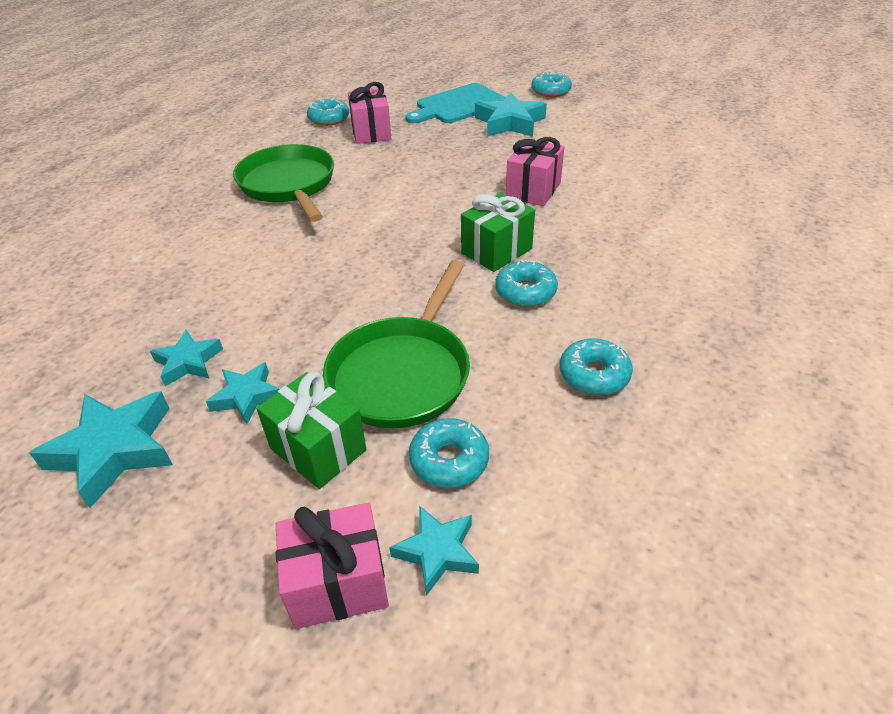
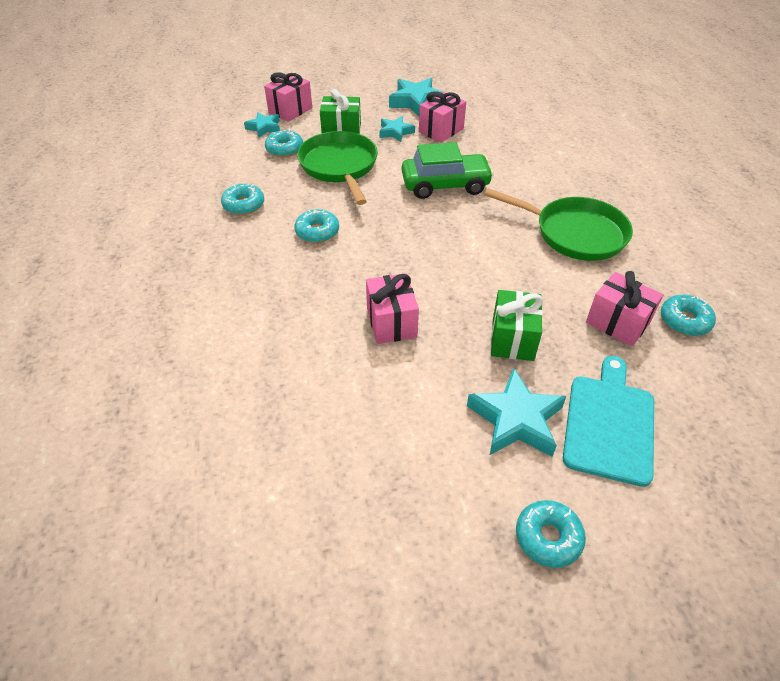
camera: 140 degrees right, 5 degrees up
turquoise star [150,330,223,386] -> pink gift [419,91,466,143]
green gift [461,193,535,272] -> green gift moved to [491,290,543,361]
none -> green car [402,142,494,199]

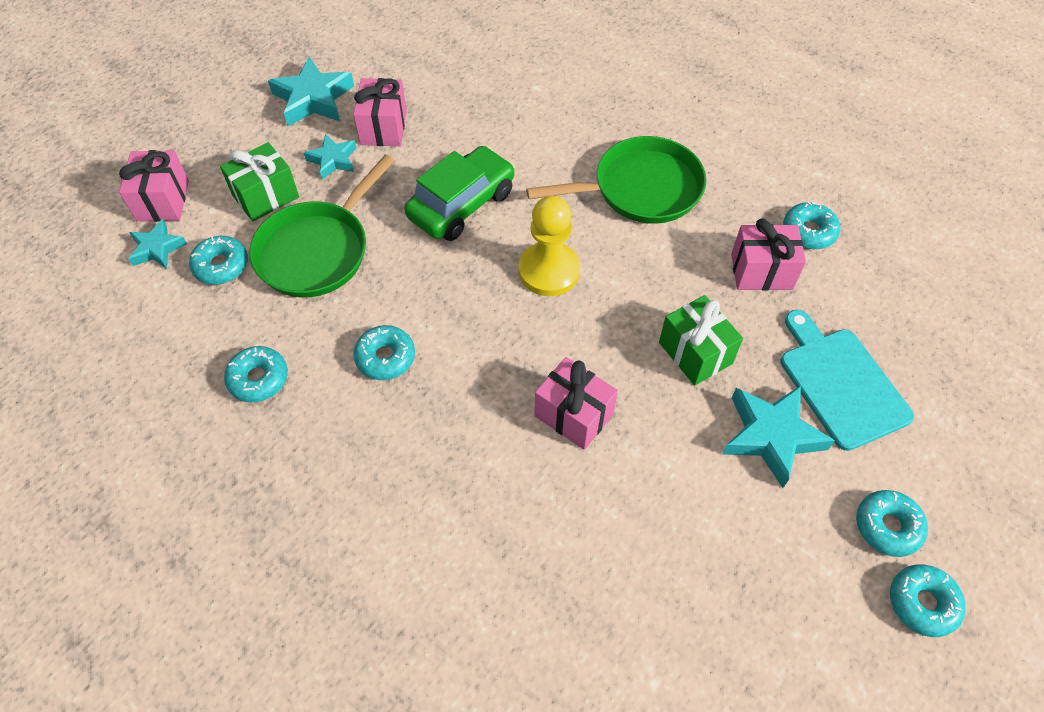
camera: 40 degrees left, 10 degrees up
green pan [297,131,378,205] -> green pan turned 90 degrees counterclockwise [249,155,394,298]
none -> yellow pawn [519,196,580,296]
none -> turquoise donut [890,564,966,637]

